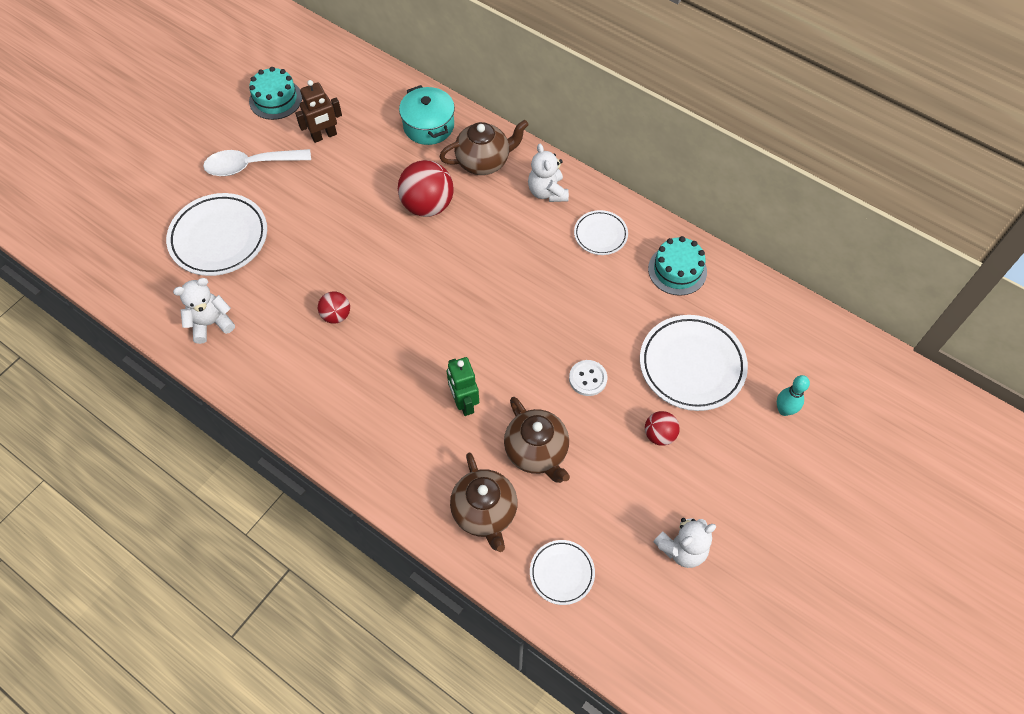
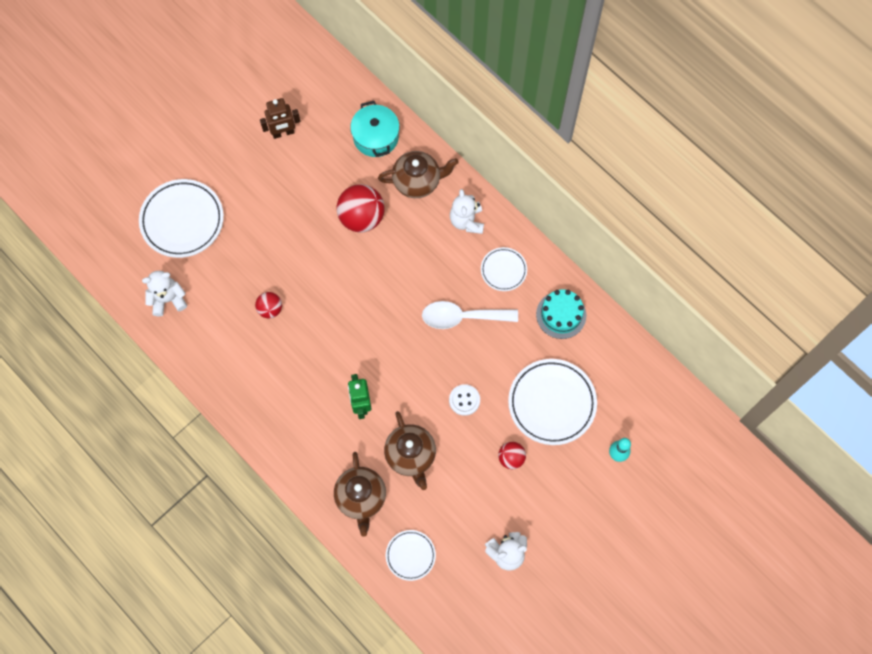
camera: 10 degrees right, 10 degrees up
white spoon [203,149,311,176] -> white spoon moved to [422,301,518,329]
turquoise cake [249,67,302,120] -> none

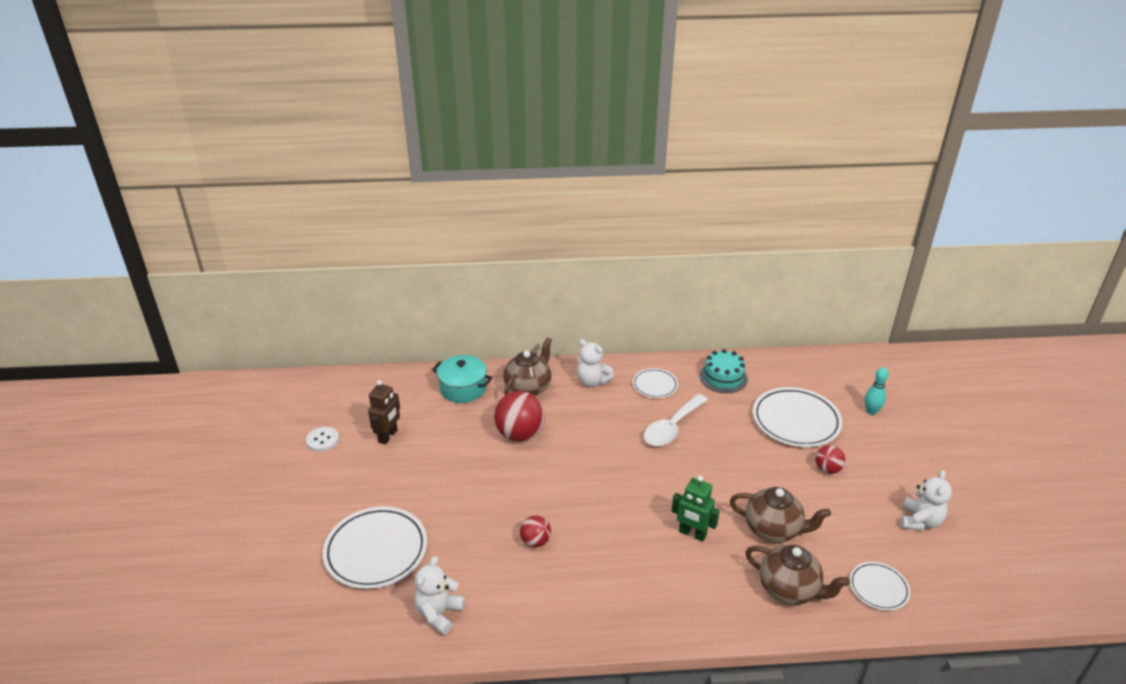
camera: 50 degrees left, 35 degrees down
white button [449,384,480,416] -> white button moved to [306,427,339,452]

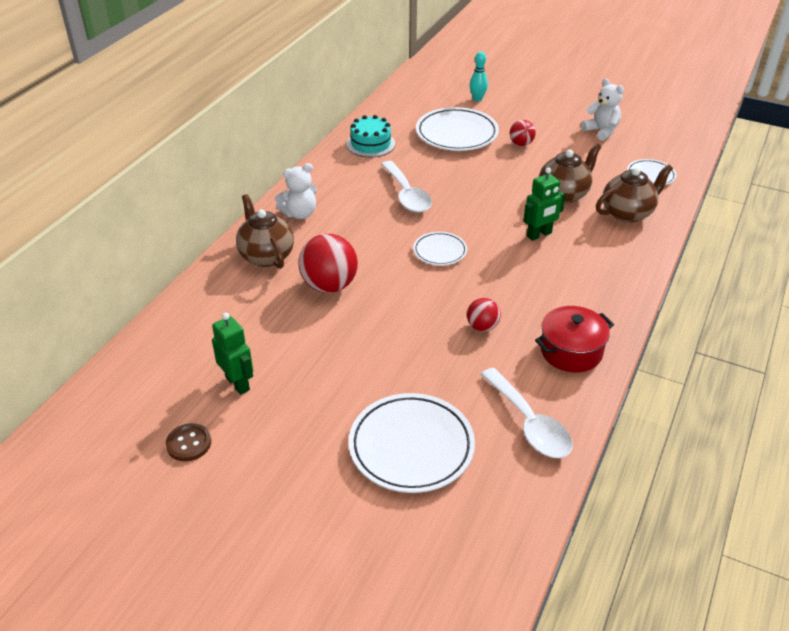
camera: 60 degrees left, 5 degrees up
white button [306,427,339,452] -> brown button [166,423,211,461]
brown robot [368,380,400,445] -> green robot [212,313,253,395]
white teddy bear [415,556,465,635] -> white spoon [480,368,573,458]
turquoise pot [432,355,493,403] -> none
white plate [633,368,678,398] -> white plate moved to [413,232,467,265]
none -> red pot [535,306,614,372]

